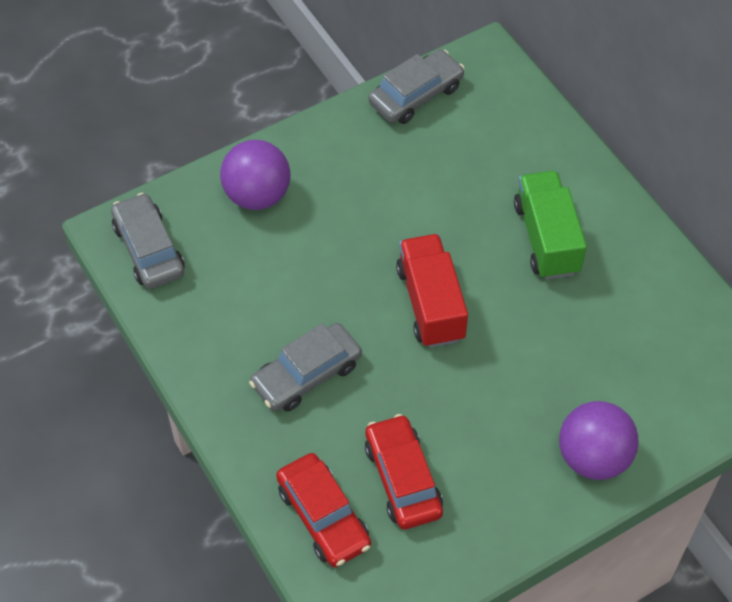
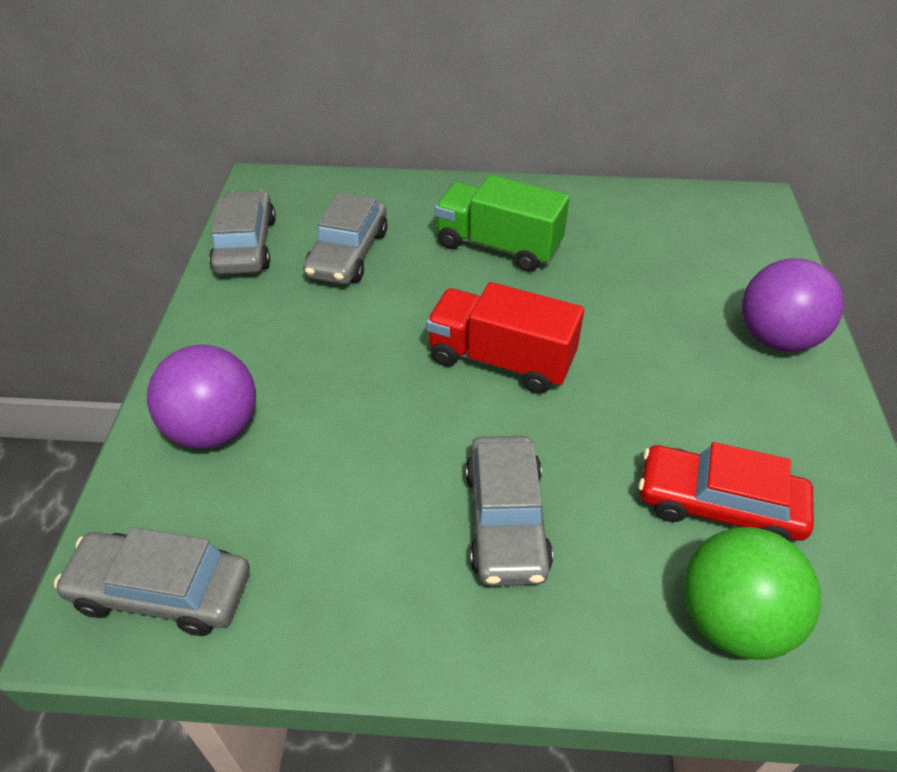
camera: 55 degrees left, 10 degrees down
red car [276,453,371,567] -> green ball [684,527,821,660]
none -> grey car [303,192,388,285]

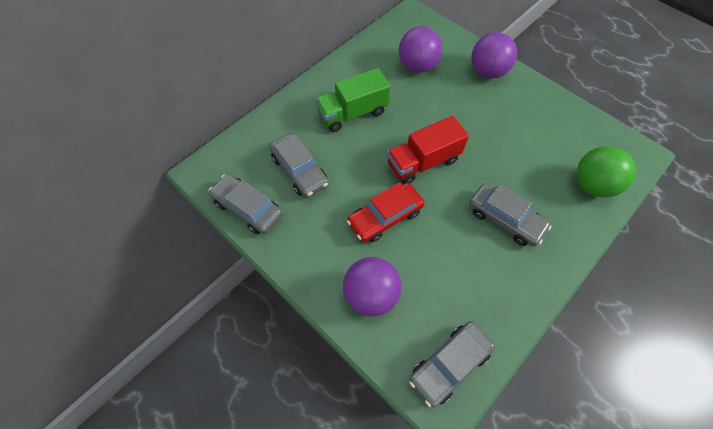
camera: 50 degrees left, 15 degrees up
red car [639,442,814,541] -> red car moved to [347,183,425,243]
none -> purple ball [399,26,442,73]

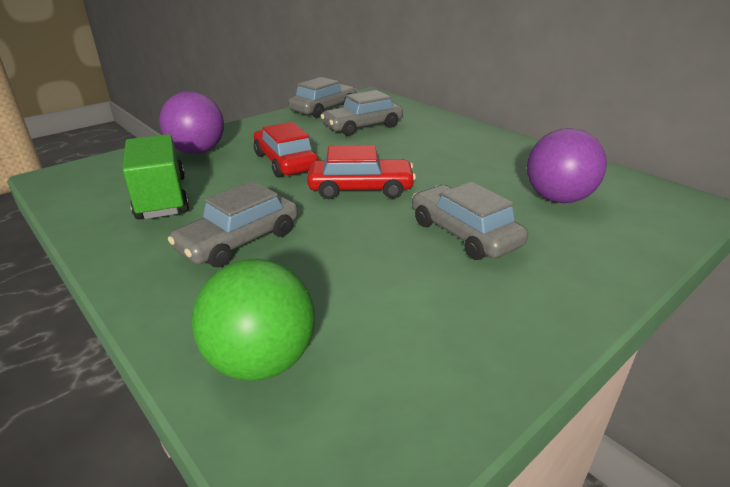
camera: 95 degrees right, 30 degrees down
green truck [315,68,391,132] -> green truck moved to [123,134,189,219]
red truck [387,116,469,184] -> red car [307,145,416,199]
grey car [409,321,495,408] -> grey car moved to [412,182,528,260]
purple ball [471,32,517,79] -> none

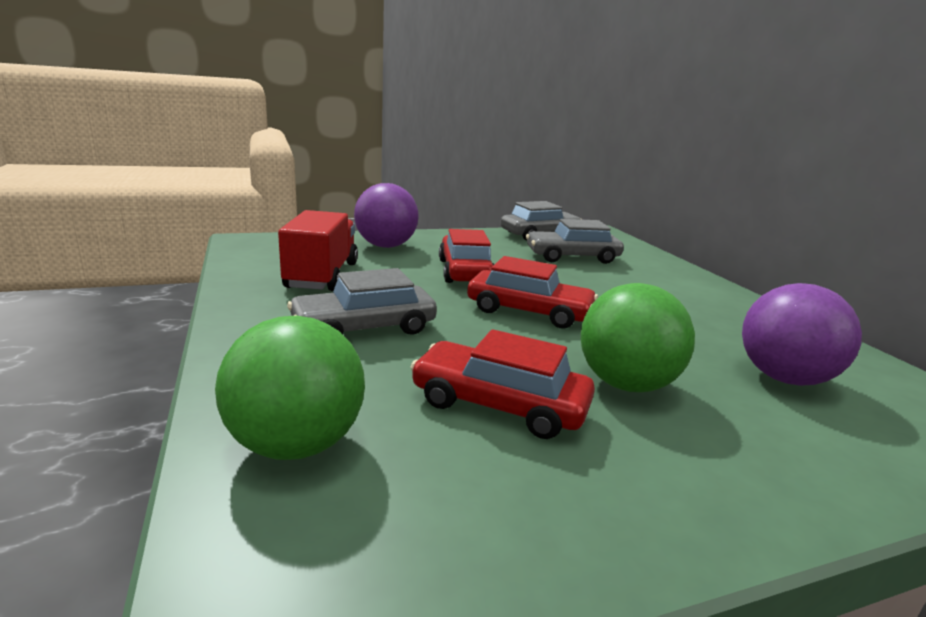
camera: 20 degrees right, 10 degrees down
green truck [123,134,189,219] -> red truck [278,210,358,291]
grey car [412,182,528,260] -> green ball [581,283,695,392]
none -> red car [411,329,595,439]

